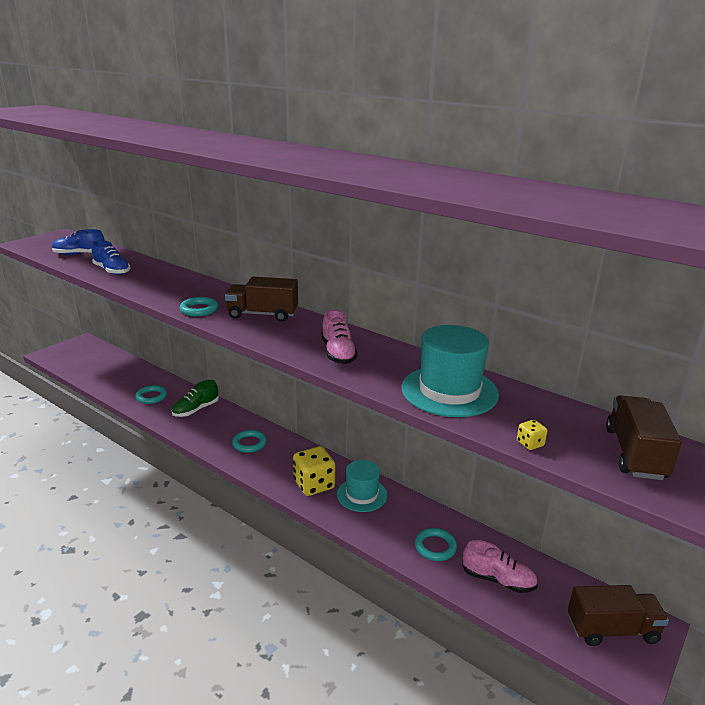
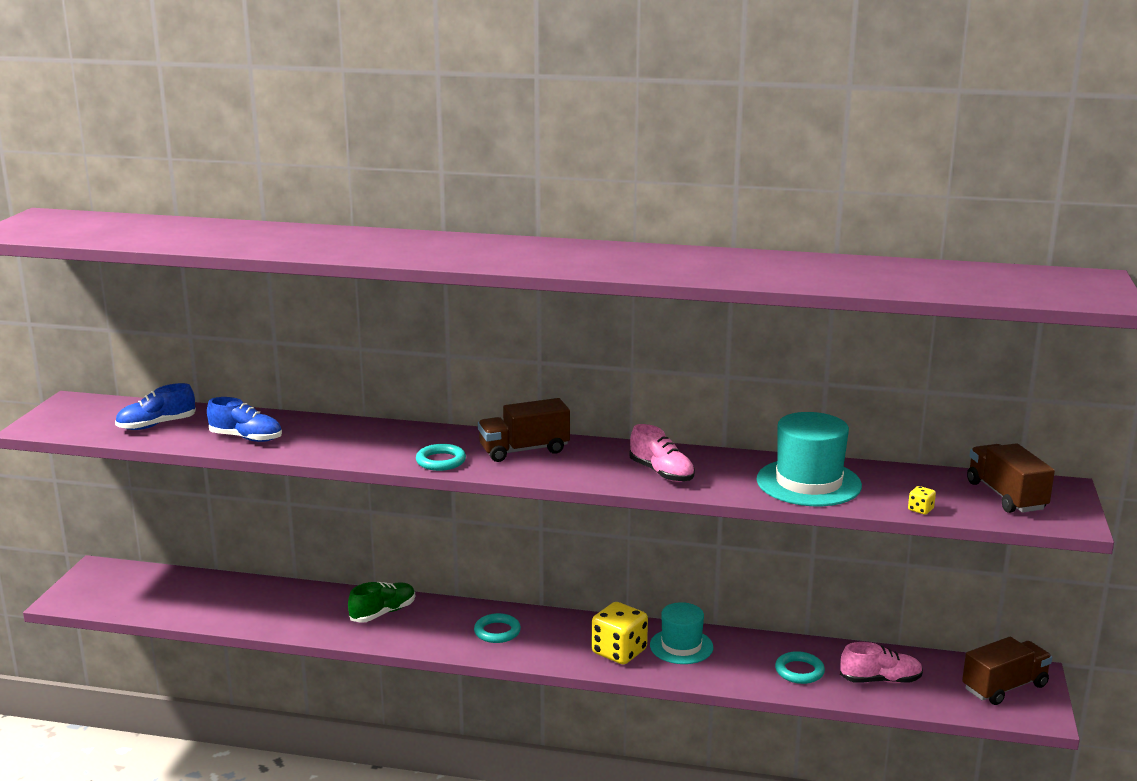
camera: 25 degrees left, 5 degrees down
turquoise ring [135,385,167,404] -> none
green shoe [172,380,219,417] -> green shoe turned 150 degrees counterclockwise [348,582,415,623]

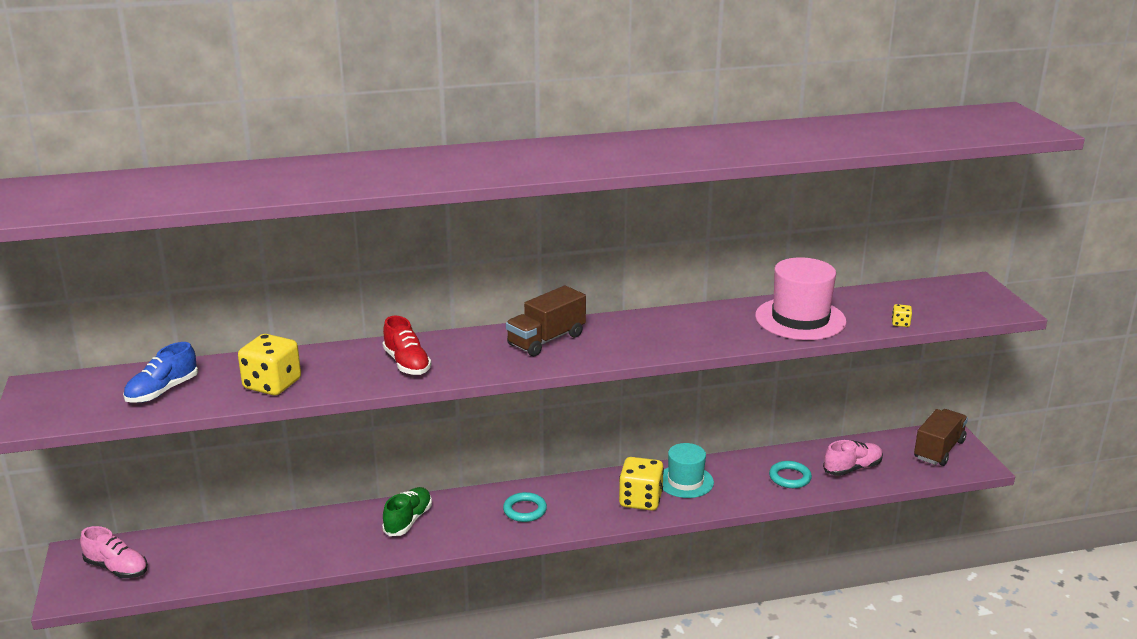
camera: 25 degrees left, 5 degrees up
blue shoe [207,397,282,442] -> yellow dice [238,334,301,395]
turquoise ring [416,444,466,471] -> none
pink shoe [629,424,695,482] -> pink shoe moved to [80,526,148,578]
turquoise hat [756,412,862,506] -> pink hat [755,257,846,340]
brown truck [967,443,1055,513] -> none
none -> red shoe [383,316,431,375]

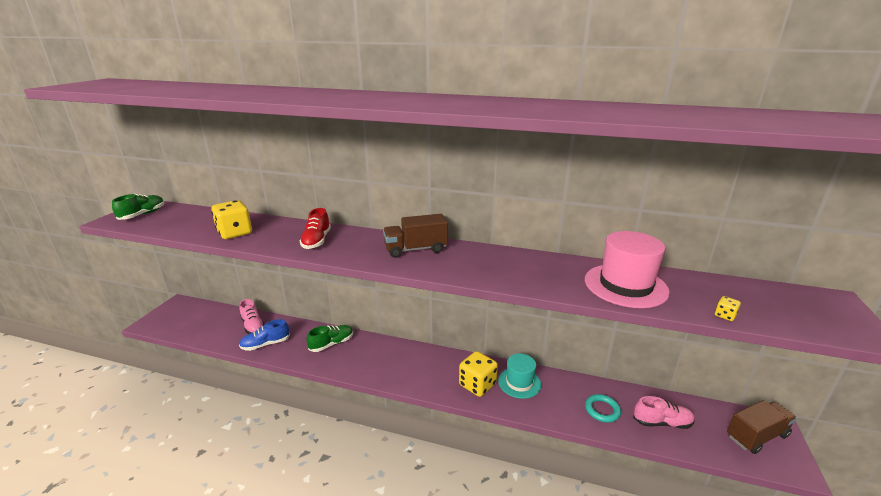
camera: 30 degrees right, 0 degrees up
pink shoe [80,526,148,578] -> pink shoe moved to [239,299,264,334]
blue shoe [123,342,198,403] -> blue shoe moved to [239,319,290,351]
turquoise ring [503,492,547,522] -> none
none -> green shoe [112,194,165,220]

